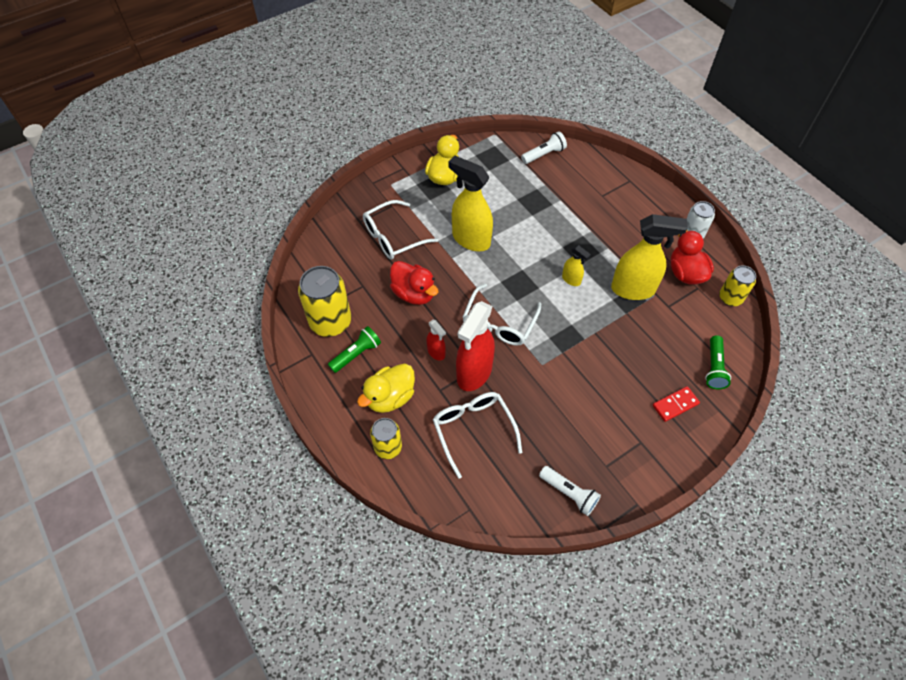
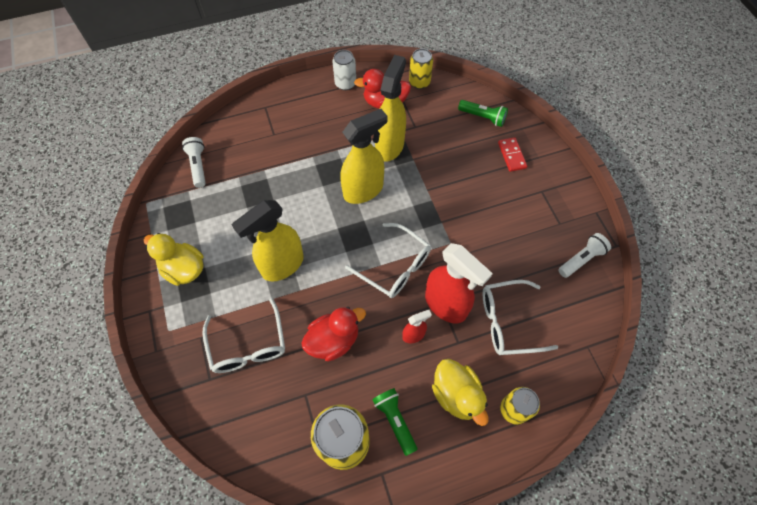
camera: 75 degrees left, 5 degrees up
yellow spray bottle [562,245,591,286] -> yellow spray bottle [340,109,387,204], size x2.08

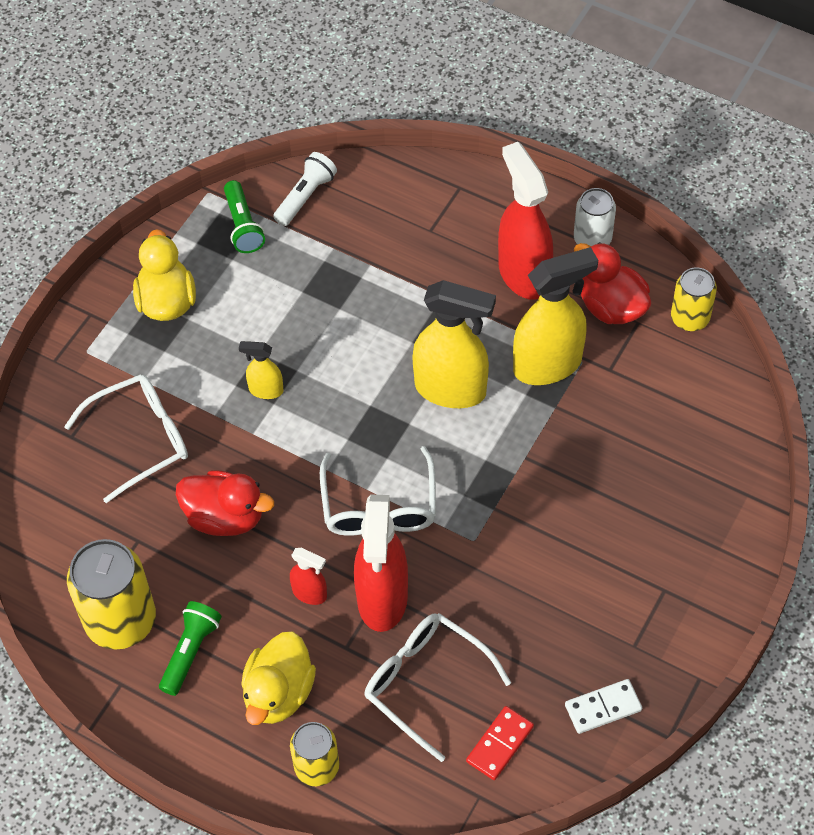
camera: 50 degrees right, 5 degrees down
white glasses [202,298,285,373] -> white glasses turned 150 degrees counterclockwise [64,374,188,503]
yellow spray bottle [232,200,304,282] -> yellow spray bottle [239,341,283,399], size x0.48
green flashlight [458,100,508,127] -> green flashlight moved to [224,180,265,253]
red domino [498,137,527,172] -> red domino moved to [466,706,534,780]
white flashlight [558,233,611,278] -> white domino [565,679,642,734]
none -> red spray bottle [498,142,553,300]

